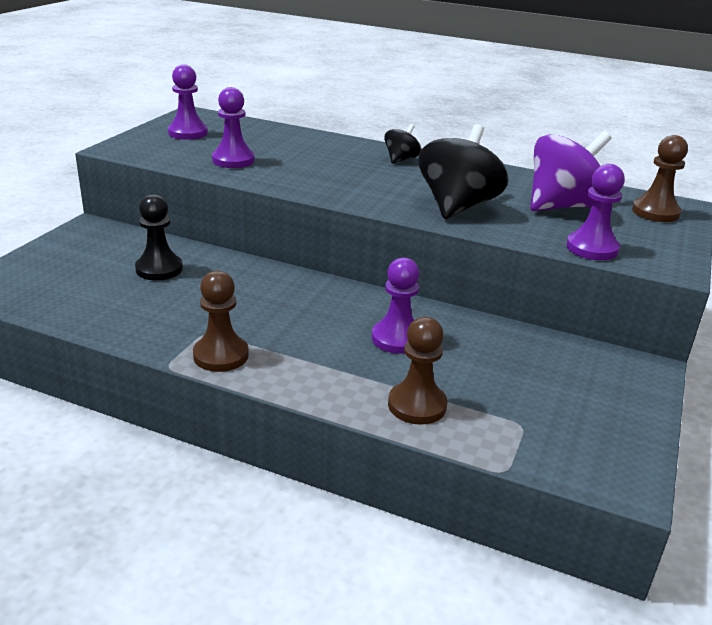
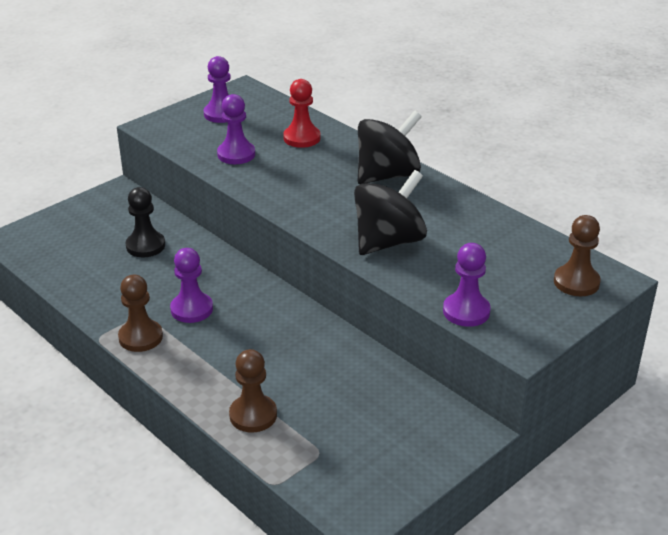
camera: 25 degrees right, 5 degrees up
purple pawn [372,257,420,354] -> purple pawn moved to [170,248,213,323]
black spinning top [384,124,421,164] -> black spinning top [358,110,422,184], size x2.00
purple spinning top [530,131,612,211] -> none
none -> red pawn [283,79,320,148]

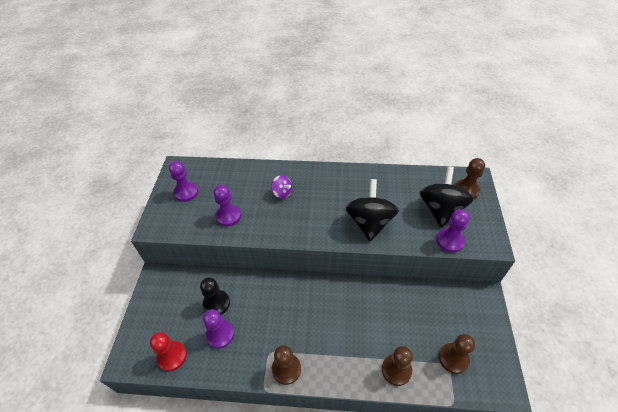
camera: 40 degrees left, 15 degrees up
purple pawn [170,248,213,323] -> purple pawn moved to [203,309,234,348]
red pawn [283,79,320,148] -> red pawn moved to [150,332,187,371]
black spinning top [358,110,422,184] -> black spinning top moved to [420,167,474,227]
none -> purple spinning top [271,175,292,199]
none -> brown pawn [439,334,475,374]

